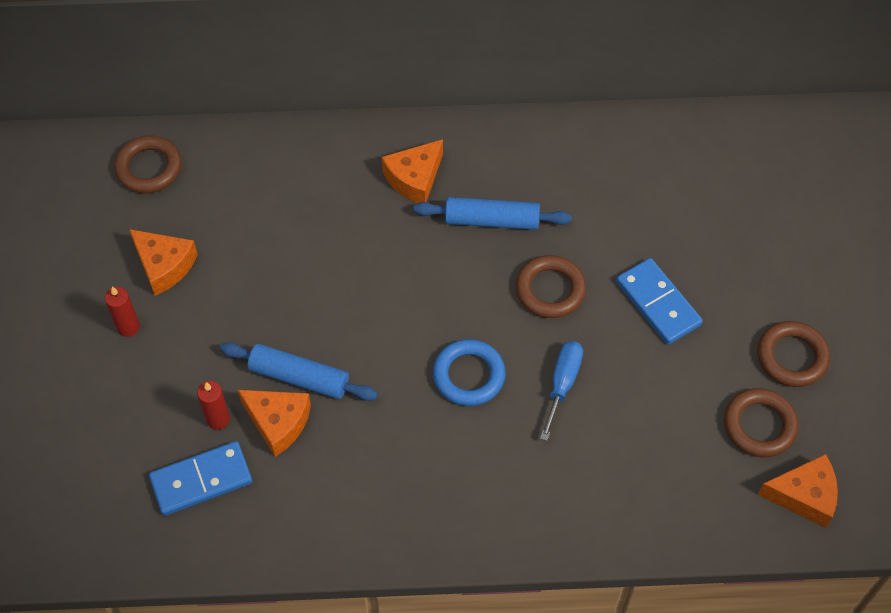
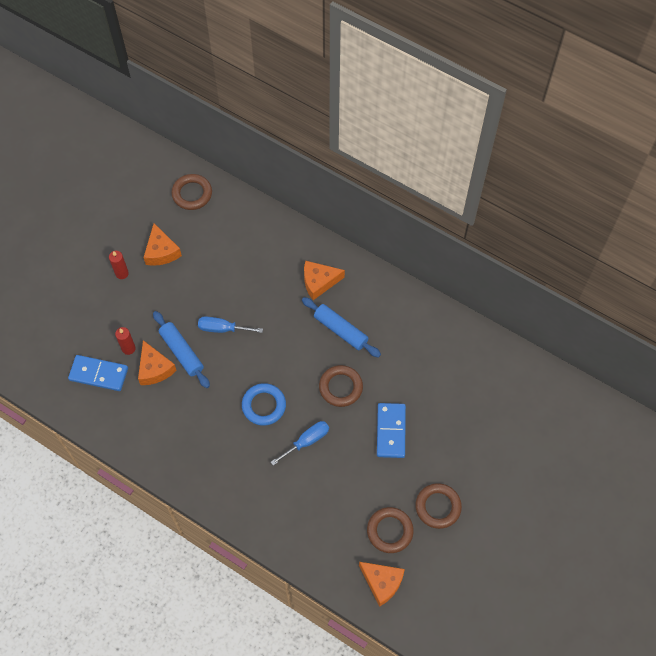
camera: 35 degrees right, 5 degrees up
none -> blue screwdriver [198,316,263,333]

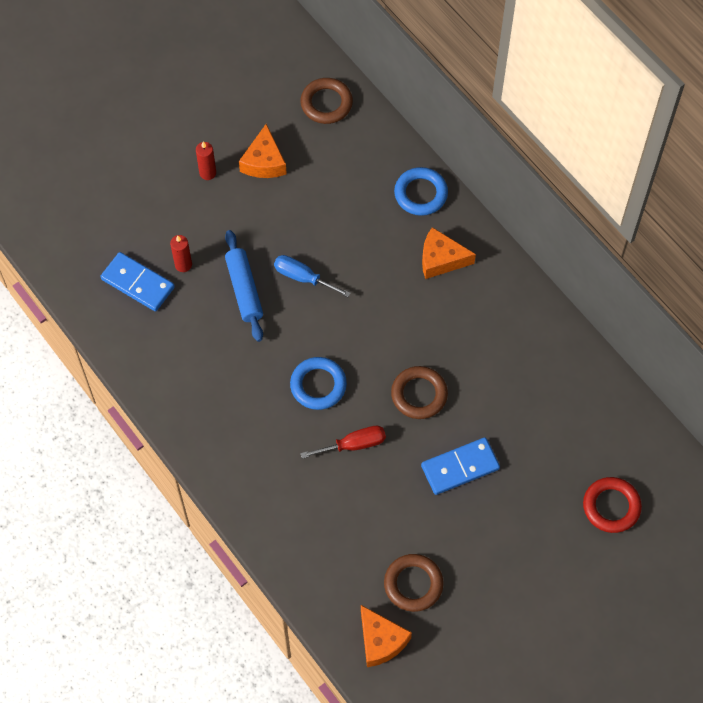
camera: 20 degrees right, 0 degrees up
orange cheese [138,340,177,385] -> none
blue screwdriver [271,421,329,465] -> red screwdriver [300,426,386,459]
blue rolling pin [302,297,381,358] -> none
blue domino [377,403,406,458] -> blue domino turned 45 degrees clockwise [421,437,500,495]
brown ring [415,483,462,529] -> none
none -> blue ring [394,167,448,216]
none -> red ring [583,477,642,533]

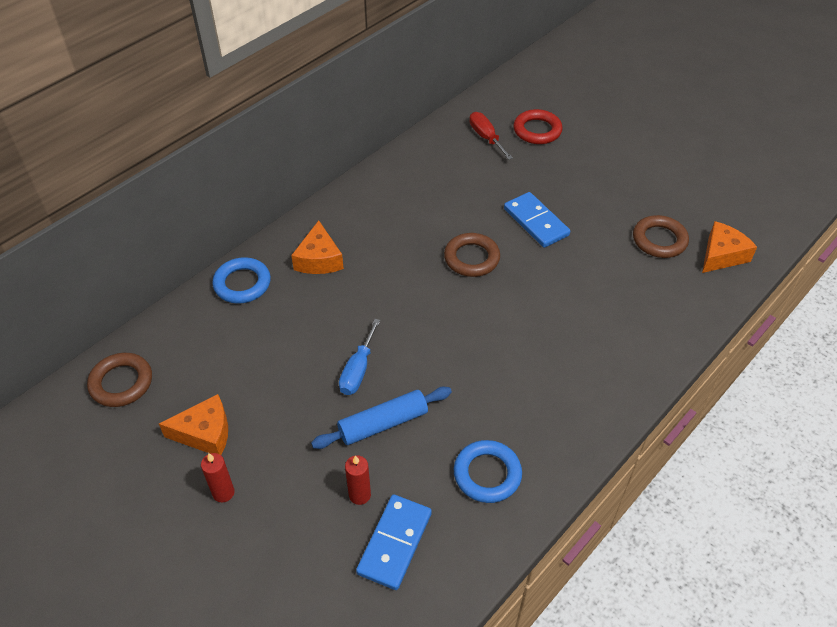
camera: 100 degrees left, 15 degrees down
blue ring [290,357,347,410] -> blue ring moved to [454,440,522,503]
red screwdriver [300,426,386,459] -> red screwdriver moved to [469,112,513,160]

